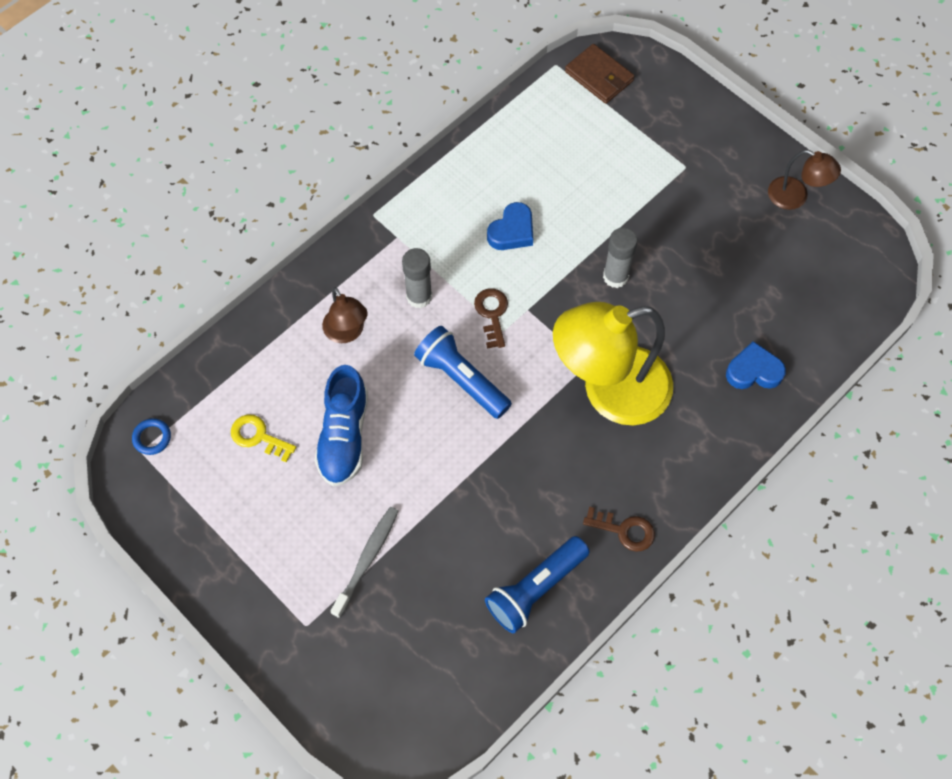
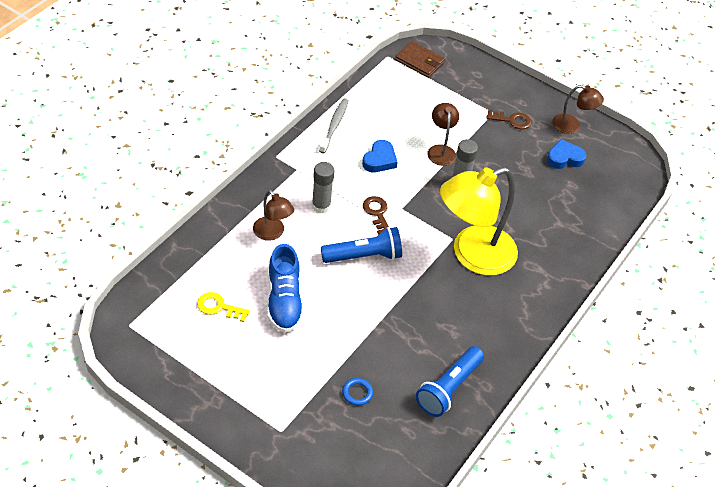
camera: 15 degrees left, 15 degrees down
blue ring [132,418,171,455] -> blue ring moved to [342,378,373,406]
grey toothbrush [330,507,399,618] -> grey toothbrush moved to [319,98,349,153]
blue flashlight [414,326,512,419] -> blue flashlight turned 135 degrees clockwise [321,227,402,263]
brown key [583,507,655,552] -> brown key moved to [487,110,532,129]
blue heart [726,341,786,389] -> blue heart moved to [547,139,587,169]
none -> brown lamp [427,103,459,166]

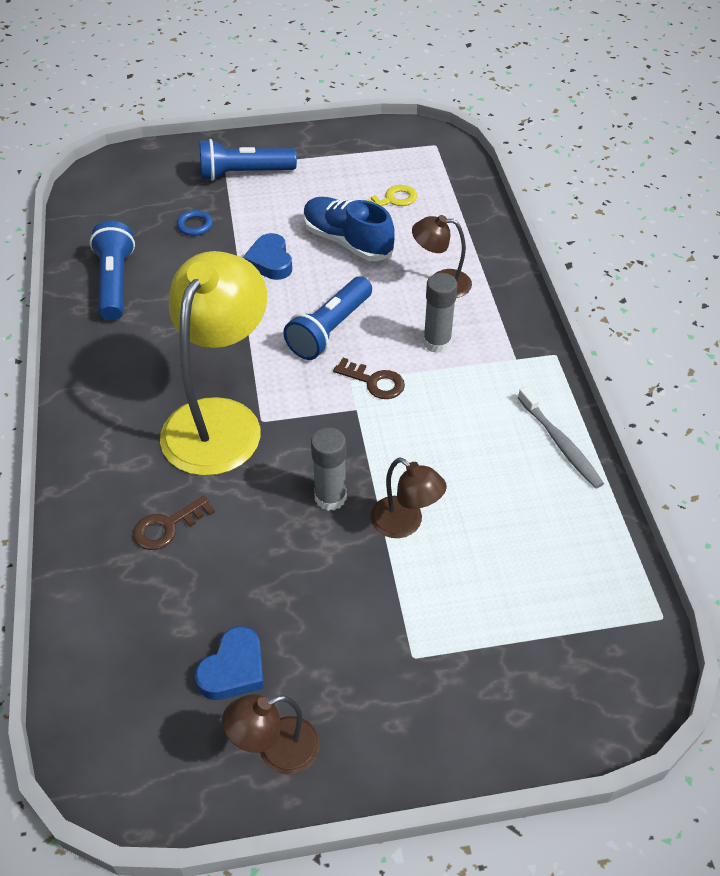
camera: 140 degrees right, 0 degrees up
blue heart [362,140,397,172] -> blue heart moved to [243,233,292,280]
brown wallet [395,41,445,78] -> none
brown key [487,110,532,129] -> brown key moved to [133,496,215,550]
none -> blue flashlight [200,139,297,181]

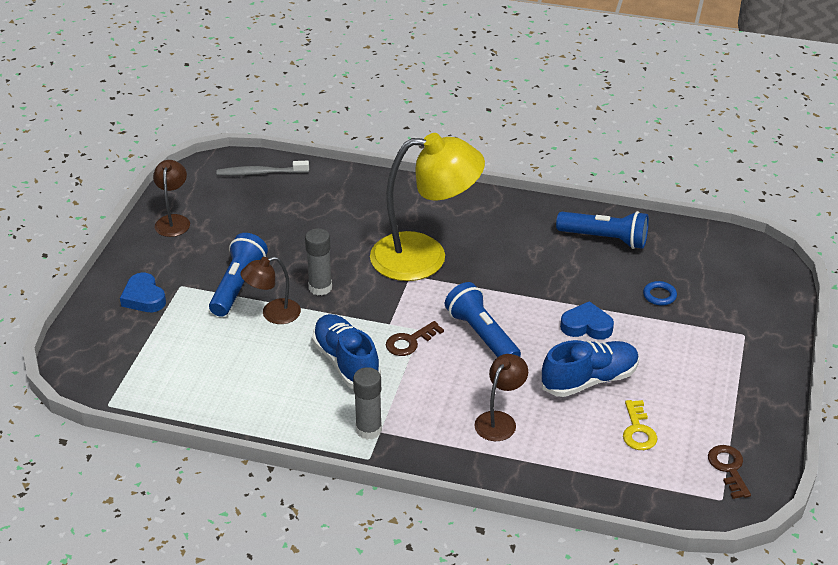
camera: 115 degrees right, 10 degrees down
brown key [133,496,215,550] -> brown key moved to [708,445,751,499]
yellow lamp [160,251,267,476] -> yellow lamp turned 45 degrees counterclockwise [370,133,485,281]
blue heart [195,626,264,700] -> blue heart moved to [120,273,166,312]
blue flashlight [200,139,297,181] -> blue flashlight moved to [209,233,268,317]
grey glue stick [423,273,458,353] -> grey glue stick moved to [353,367,382,440]
grey toothbrush [518,386,604,489] -> grey toothbrush moved to [216,161,309,176]
none -> blue shoe [312,314,381,389]

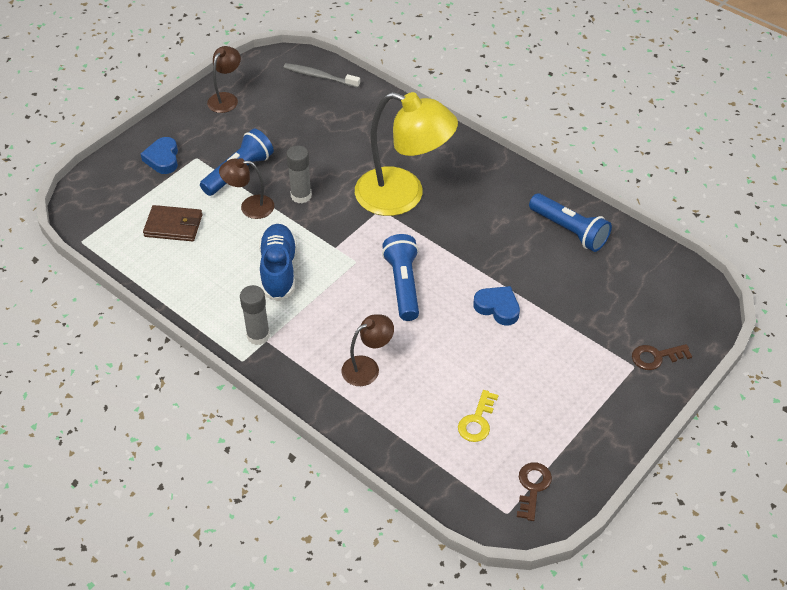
camera: 25 degrees right, 10 degrees up
brown key [386,321,444,356] -> brown key moved to [632,344,692,370]
blue shoe [542,340,639,397] -> none
blue ring [643,281,677,305] -> none
none -> brown wallet [143,205,202,242]

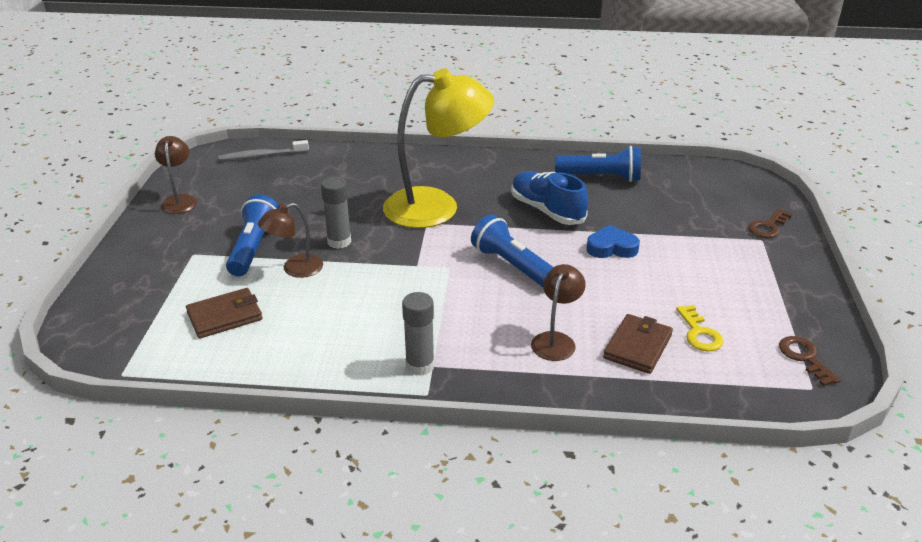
camera: 35 degrees left, 15 degrees down
blue heart [141,137,178,174] -> none
blue shoe [259,224,297,301] -> blue shoe moved to [511,171,588,225]
none -> brown wallet [603,314,673,374]

